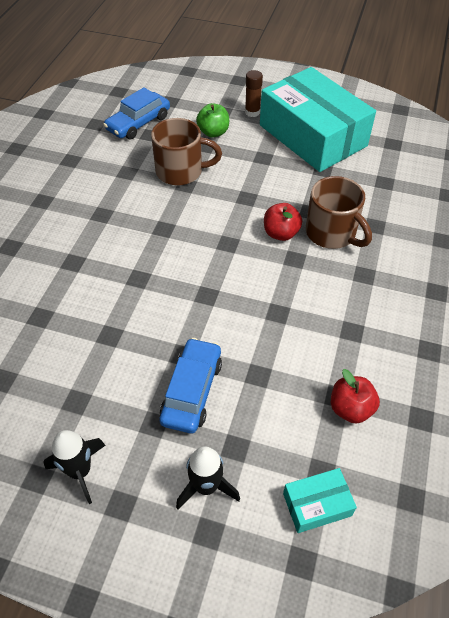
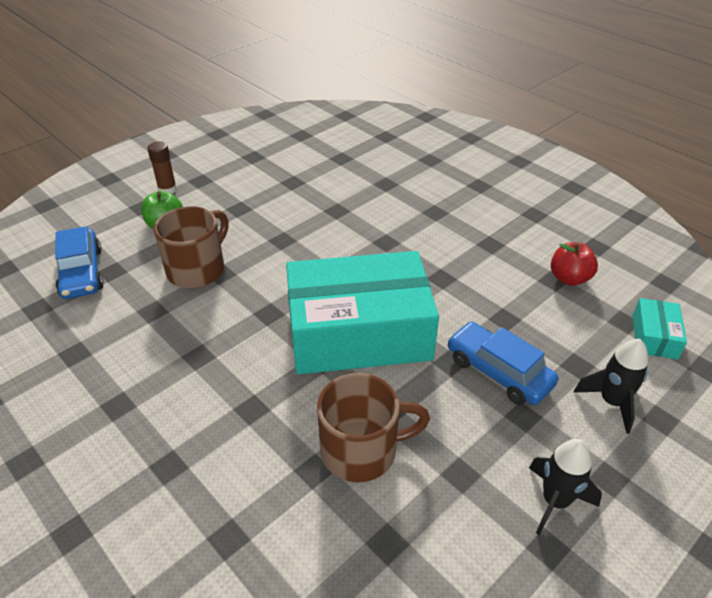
camera: 60 degrees left, 10 degrees down
turquoise box [260,67,376,172] -> turquoise box moved to [286,251,439,374]
red apple [264,203,302,241] -> none
brown mug [306,176,372,249] -> brown mug moved to [317,373,430,482]

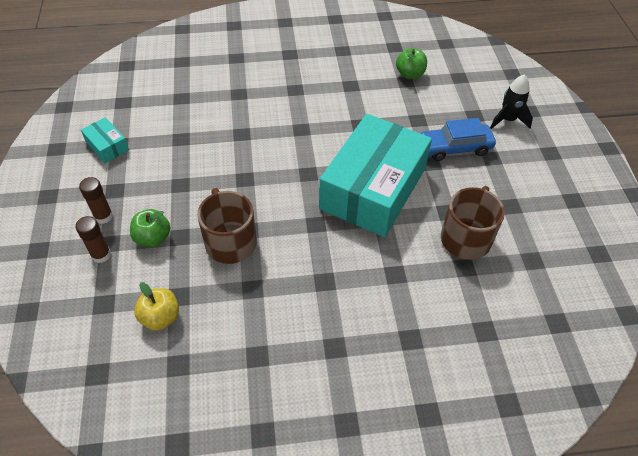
camera: 55 degrees left, 10 degrees up
blue car [55,226,104,299] -> yellow apple [134,282,179,331]
black rocket [529,439,602,535] -> none
red apple [551,242,598,286] -> green apple [396,48,427,79]
turquoise box [633,298,687,359] -> turquoise box moved to [81,117,129,163]
none -> brown glue stick [75,216,111,263]

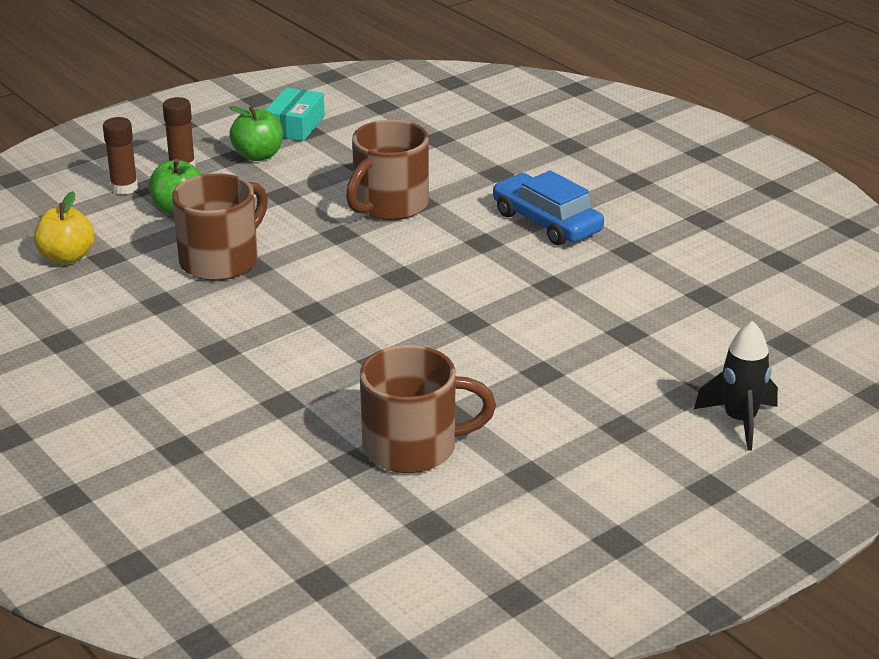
camera: 60 degrees right, 20 degrees down
turquoise box [319,114,432,237] -> none
green apple [396,48,427,79] -> green apple moved to [229,106,283,161]
blue car [420,118,496,161] -> blue car moved to [493,170,604,245]
none -> brown mug [346,120,429,220]

